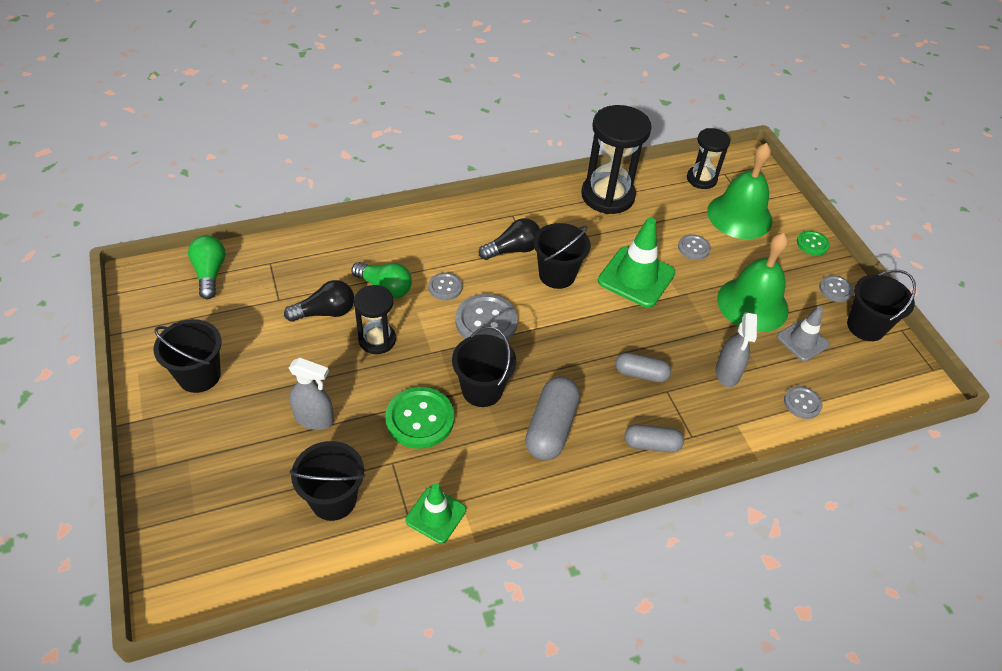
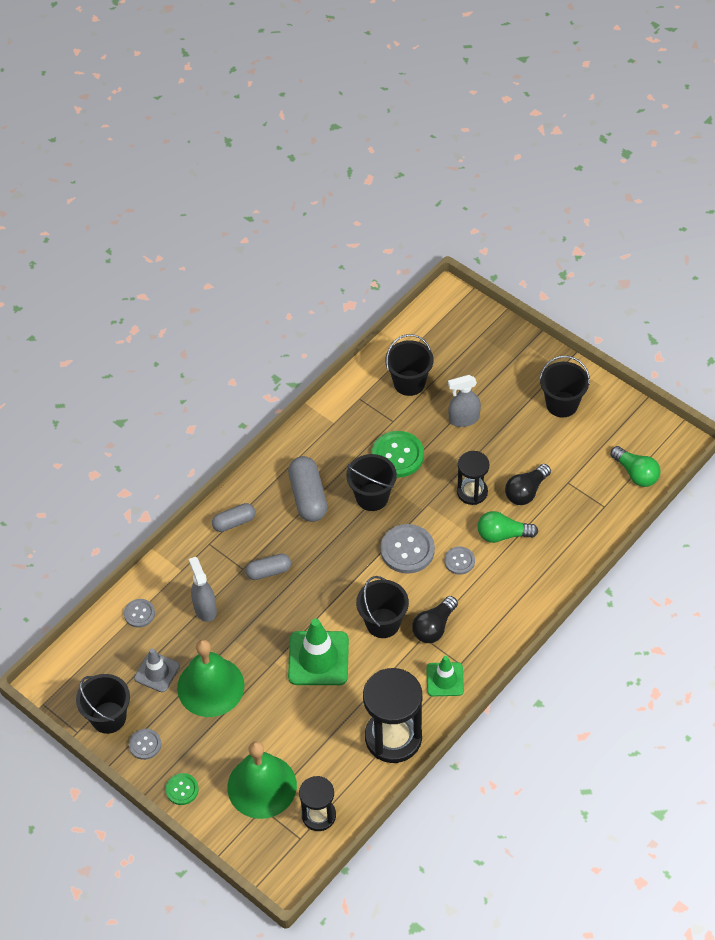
camera: 155 degrees right, 5 degrees up
green traffic cone [405,483,466,544] -> green traffic cone moved to [426,656,464,696]
grey button [678,234,711,260] -> none

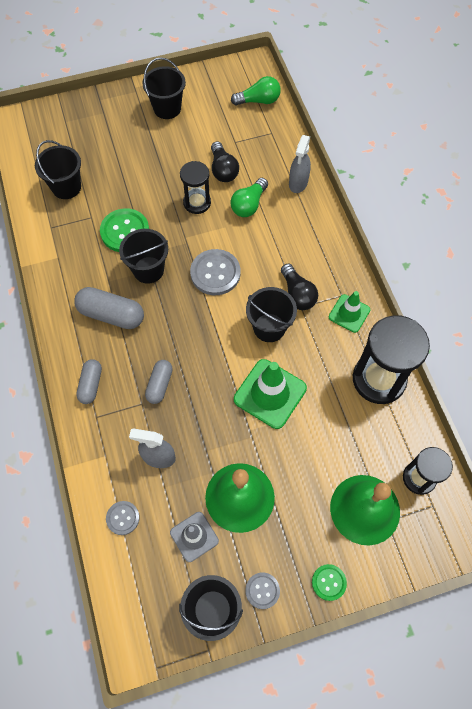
camera: 60 degrees left, 10 degrees up
grey button [444,547,475,575] -> none
grey spray bottle [448,375,481,427] -> grey spray bottle moved to [289,135,311,193]

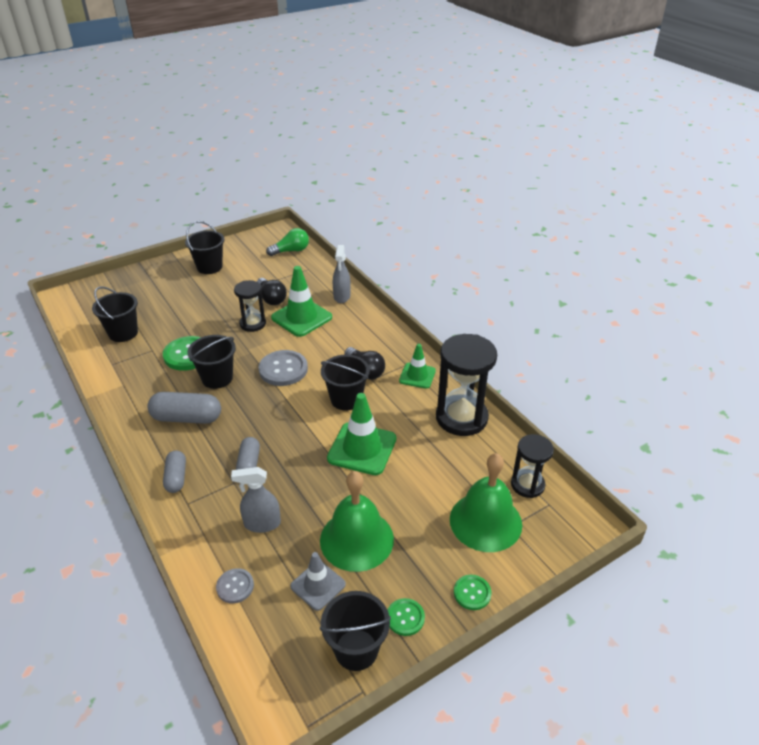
camera: 15 degrees left, 25 degrees down
green light bulb [231,178,268,217] -> green traffic cone [271,266,332,337]
grey button [245,572,280,609] -> green button [388,598,425,636]

